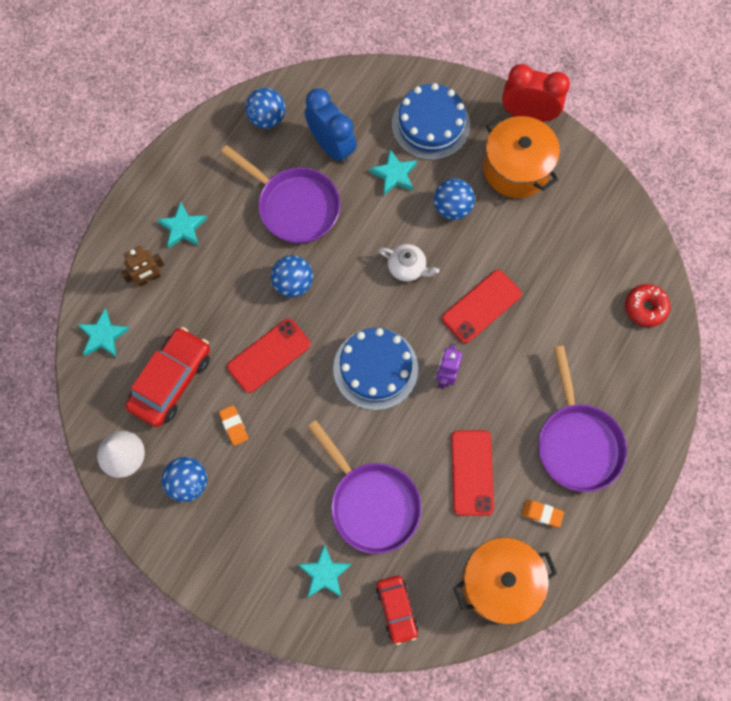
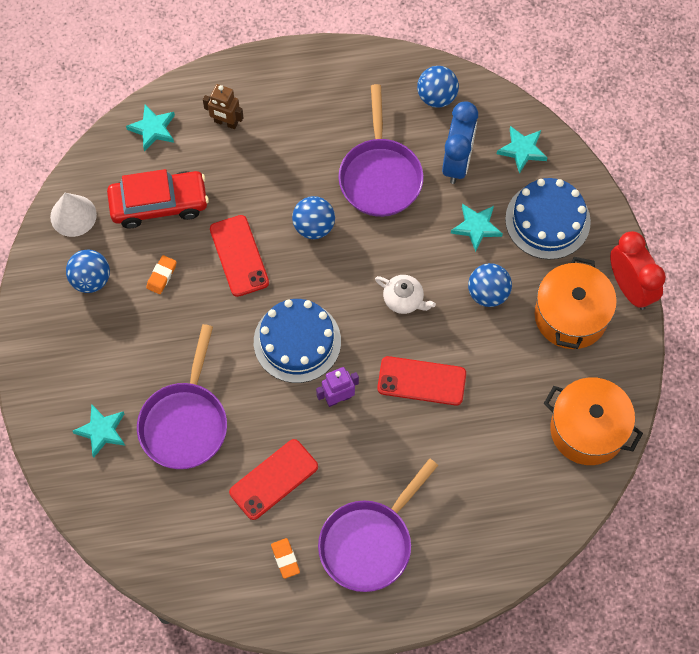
camera: 50 degrees right, 5 degrees down
turquoise star [157,202,207,248] -> turquoise star moved to [497,126,548,174]
red phone [227,318,311,393] -> red phone turned 60 degrees clockwise [210,215,269,297]
red car [376,575,418,645] -> none
white teapot [379,244,439,282] -> white teapot turned 45 degrees counterclockwise [375,275,436,314]
orange pot [453,537,557,625] -> orange pot moved to [544,377,643,465]
red donut [625,284,671,327] -> none

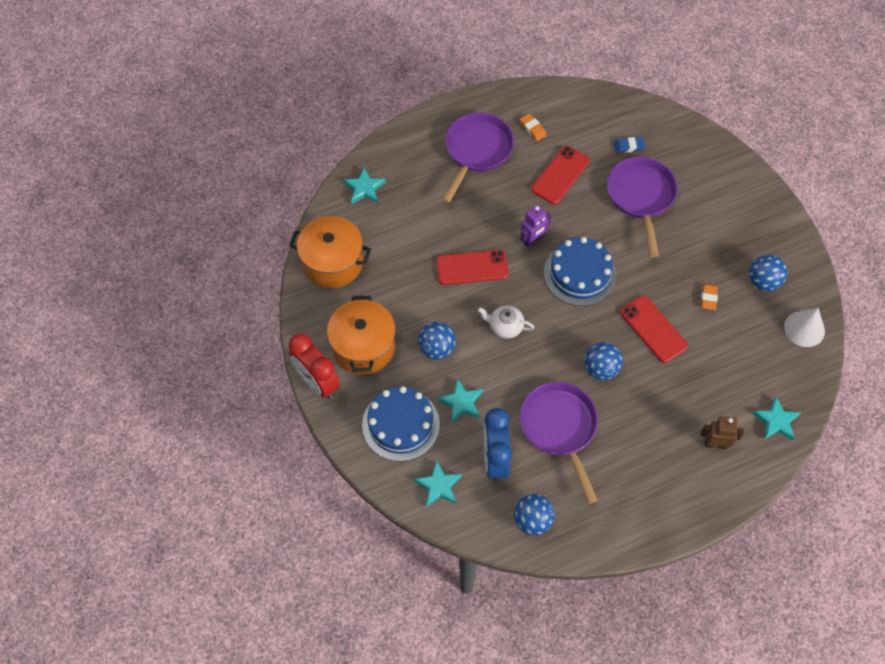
camera: 165 degrees right, 5 degrees down
turquoise star [72,404,125,458] -> turquoise star moved to [343,167,386,204]
red car [107,169,209,229] -> none
none -> blue eraser [614,137,645,153]

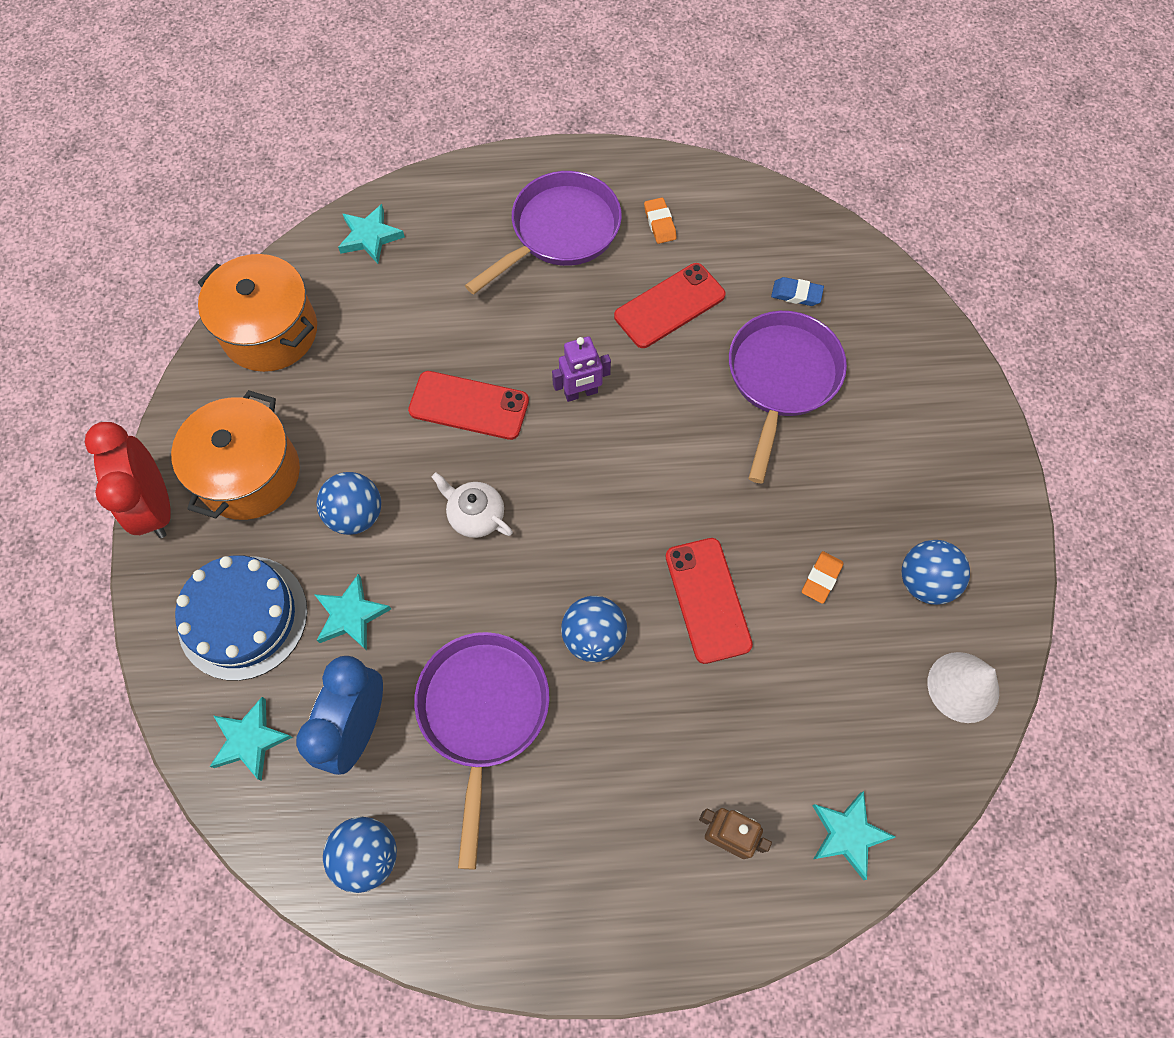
camera: 20 degrees right, 5 degrees up
blue cake [544,237,616,306] -> none

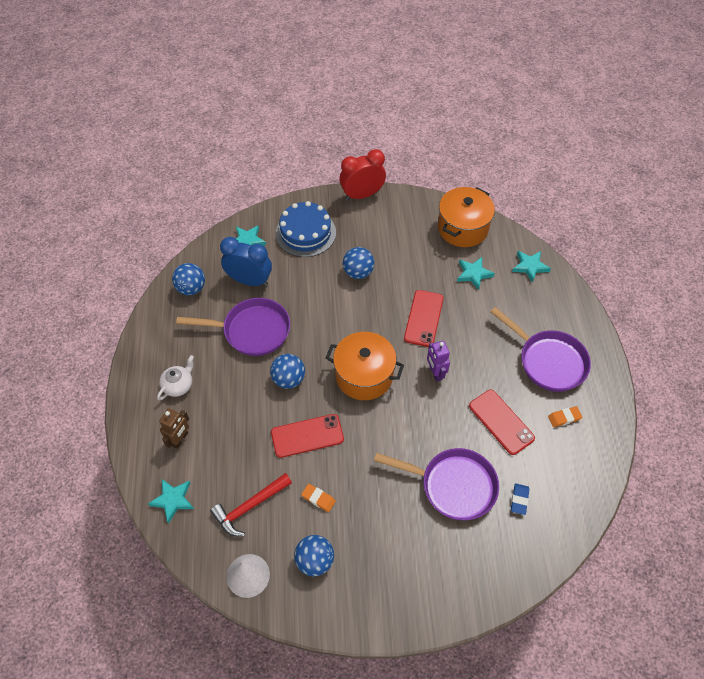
camera: 90 degrees right, 10 degrees down
orange pot [171,390,300,520] -> orange pot moved to [326,332,404,400]
turquoise star [314,574,391,651] -> turquoise star moved to [457,257,495,290]
white teapot [432,473,513,538] -> white teapot moved to [157,355,194,400]
none -> red hammer [210,473,292,536]

